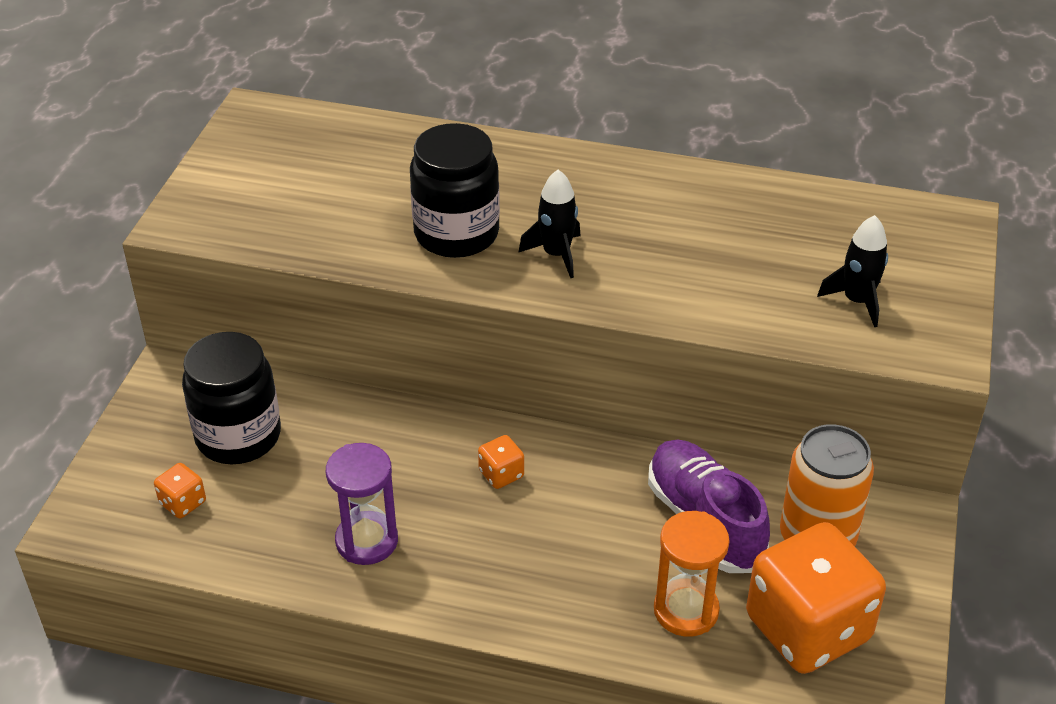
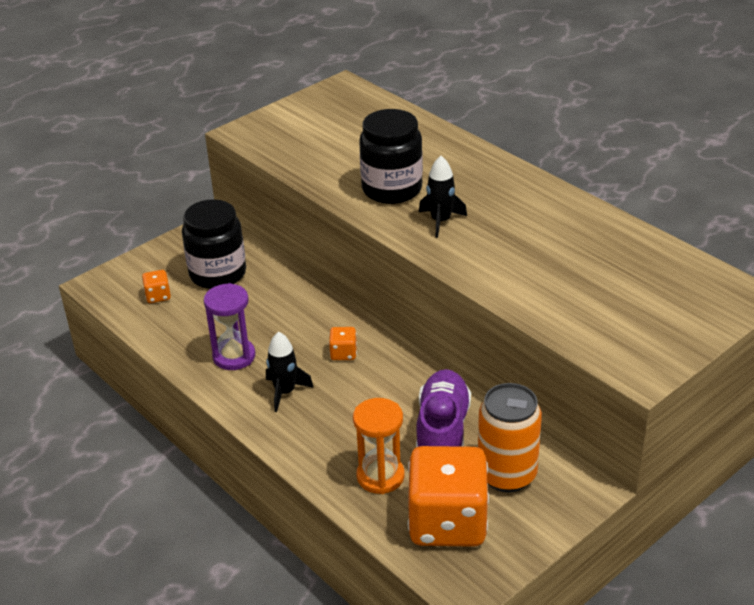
camera: 35 degrees right, 5 degrees down
black rocket [817,215,888,327] -> black rocket moved to [266,332,314,412]

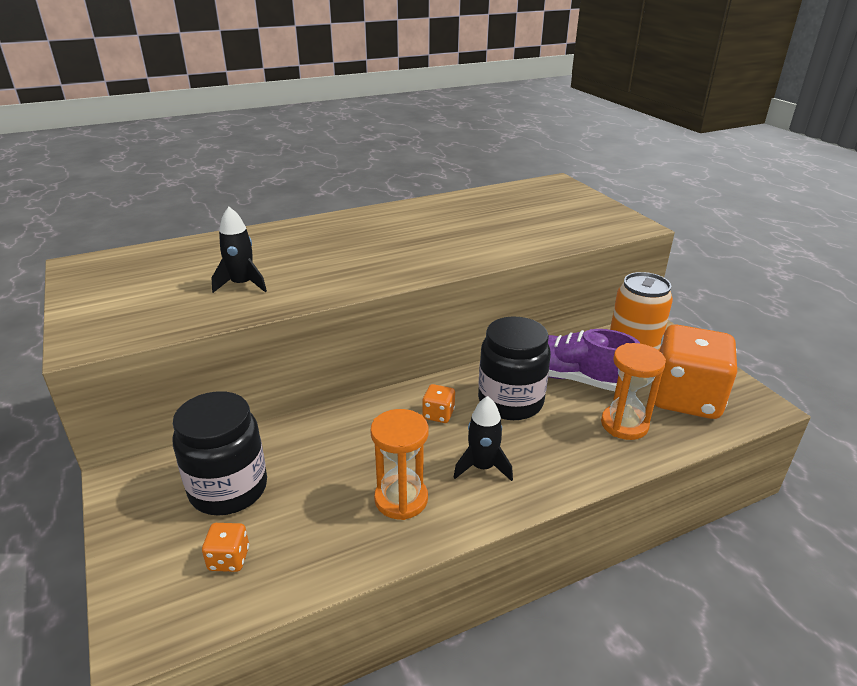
camera: 75 degrees left, 5 degrees down
purple hourglass [204,283,255,370] -> orange hourglass [370,409,428,520]
black jar [359,109,423,204] -> black jar moved to [478,317,551,420]
black rocket [419,156,467,238] -> black rocket moved to [212,207,267,293]

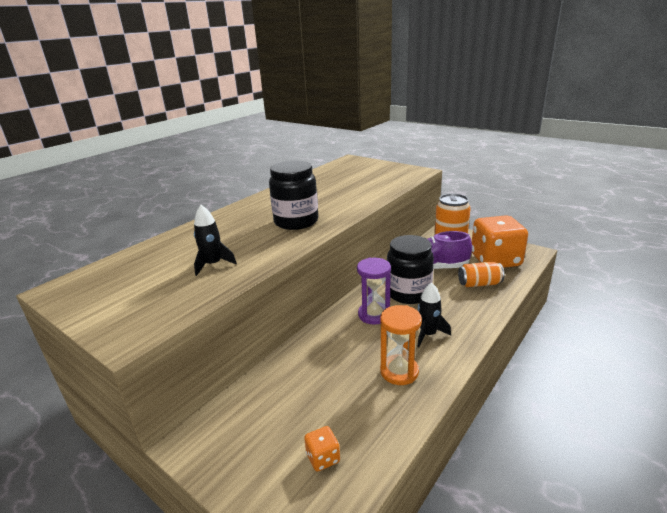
camera: 25 degrees left, 5 degrees down
black jar [173,391,267,516] -> black jar moved to [269,161,318,230]
orange dice [422,384,455,423] -> purple hourglass [357,257,391,325]
orange hourglass [601,343,666,440] -> orange can [458,262,504,287]

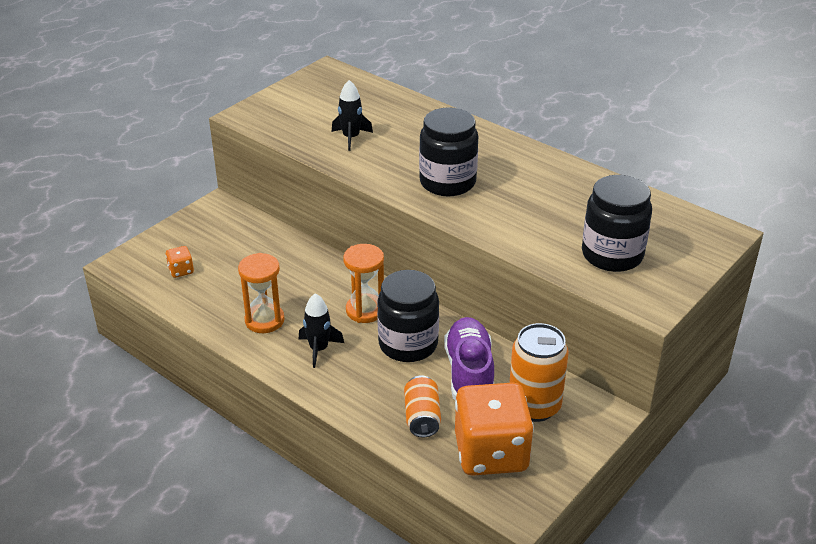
camera: 90 degrees right, 10 degrees up
purple hourglass [357,257,391,325] -> orange hourglass [343,244,384,323]
none -> black jar [582,175,652,272]

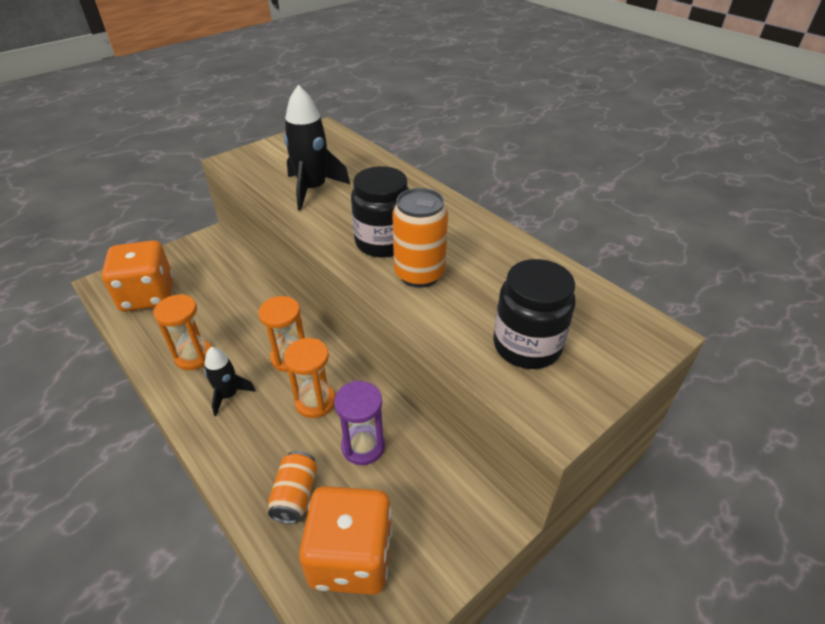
camera: 10 degrees right, 5 degrees up
orange dice [166,246,194,278] -> orange dice [102,240,173,312], size x2.49
black rocket [332,80,373,151] -> black rocket [284,85,350,210], size x1.72
black jar [377,270,439,362] -> orange hourglass [284,338,335,418]
purple shoe [444,317,494,401] -> purple hourglass [334,381,385,465]
orange can [509,323,569,422] -> orange can moved to [392,188,448,288]

